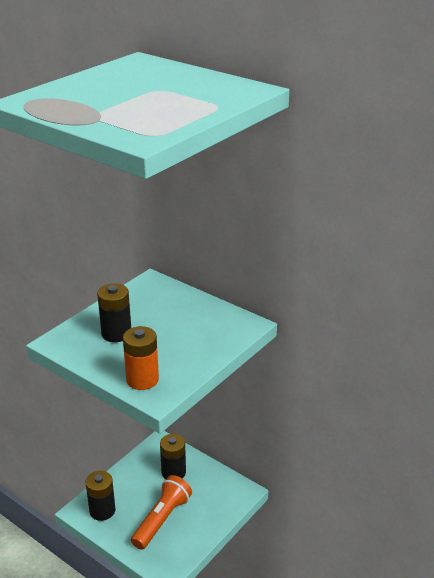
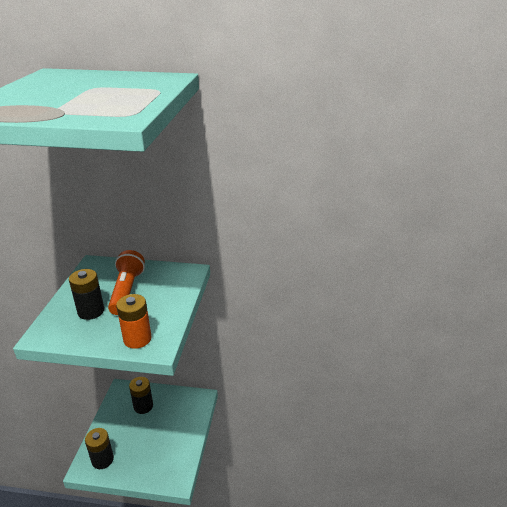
camera: 30 degrees left, 0 degrees up
orange flashlight [131,475,192,550] -> orange flashlight moved to [108,250,145,315]

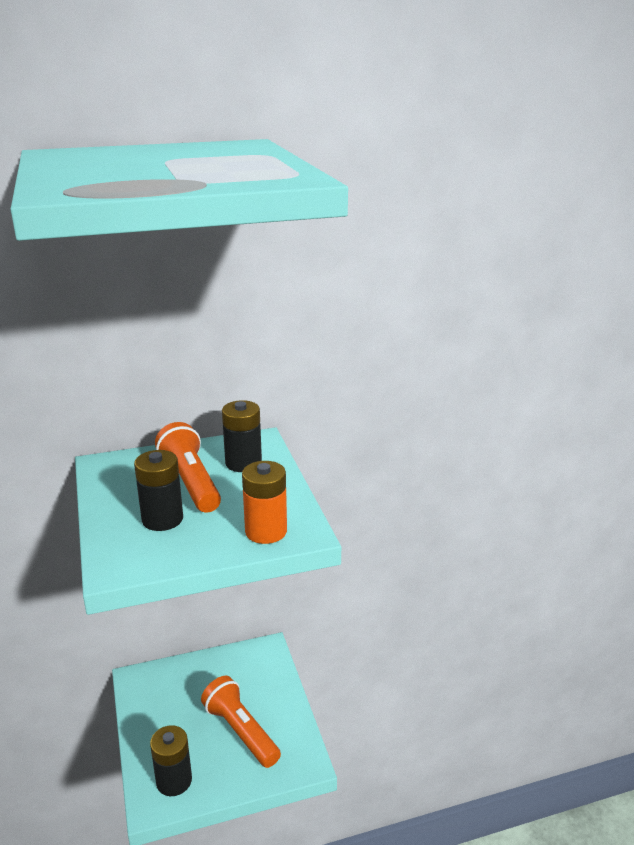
camera: 25 degrees left, 5 degrees down
black battery [129,377,153,414] -> black battery moved to [222,400,262,472]
none -> orange flashlight [201,676,281,768]

